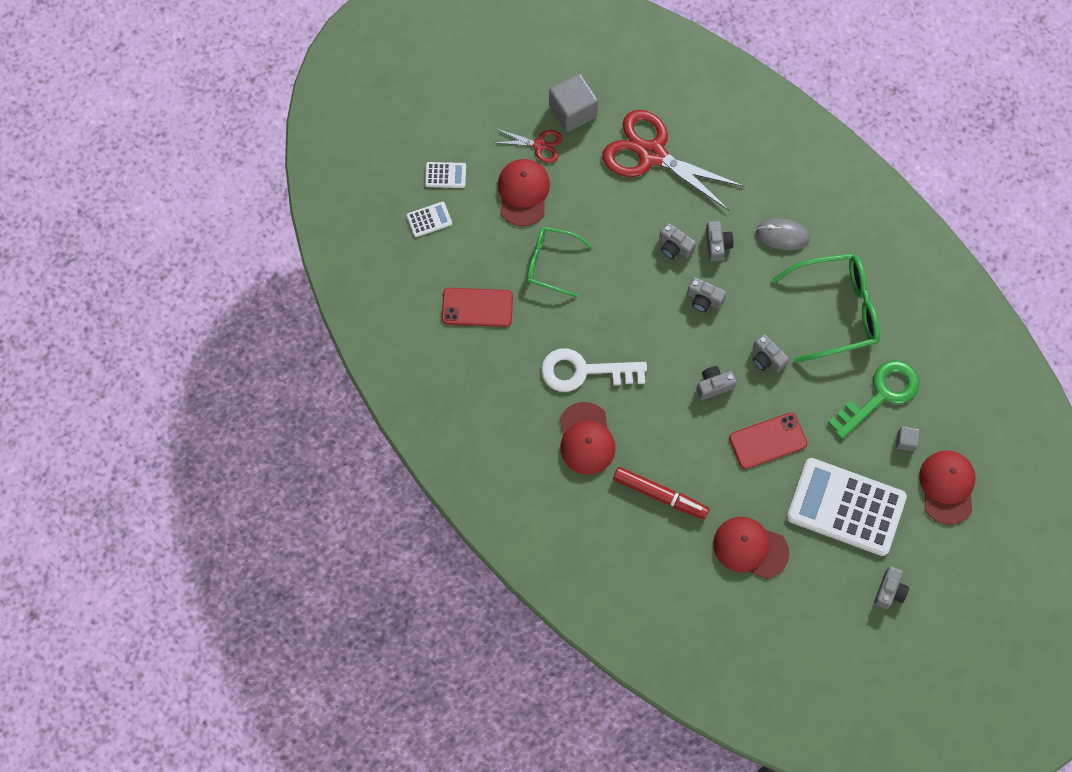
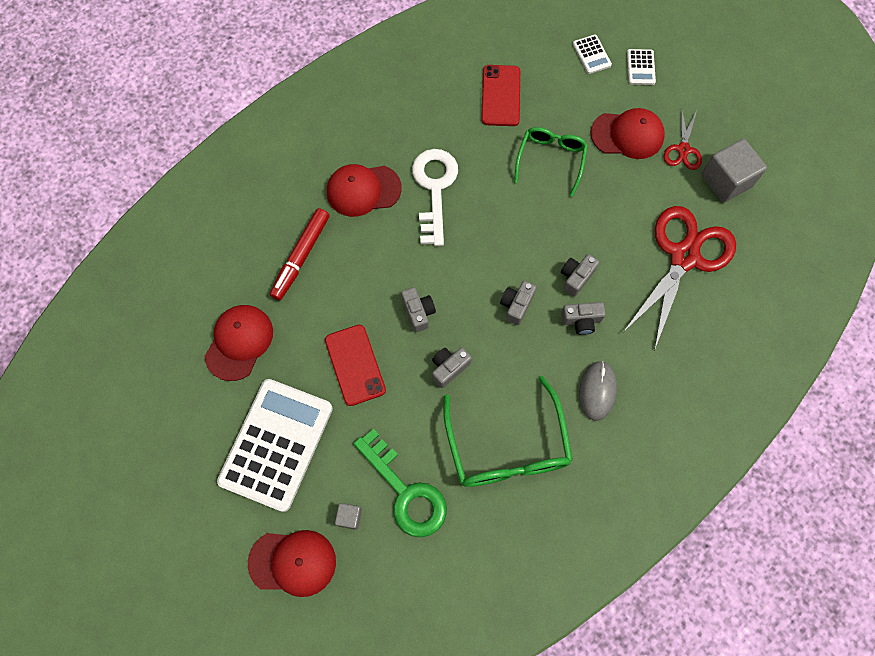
camera: 90 degrees right, 0 degrees up
grey camera [874,566,909,609] -> none

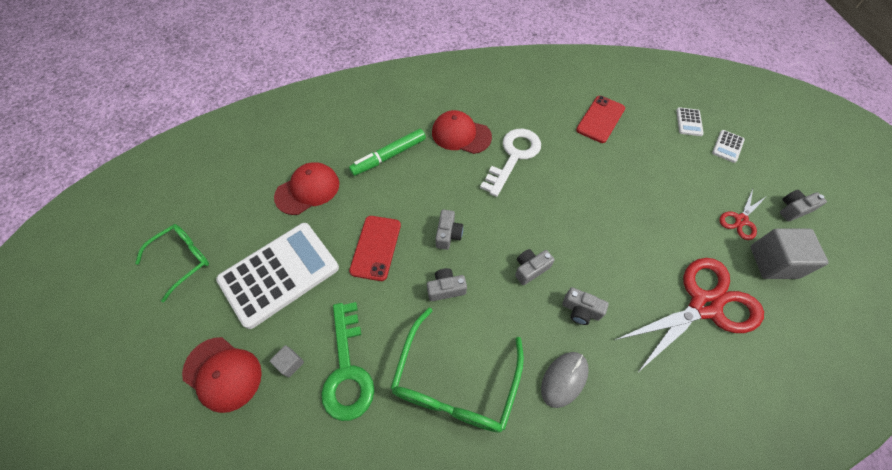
camera: 30 degrees right, 10 degrees down
red marker [270,208,329,301] -> green marker [349,129,426,176]
green glasses [514,127,588,197] -> green glasses moved to [135,224,209,302]
grey camera [561,254,599,297] -> grey camera moved to [780,190,827,221]
red cap [590,108,665,159] -> none

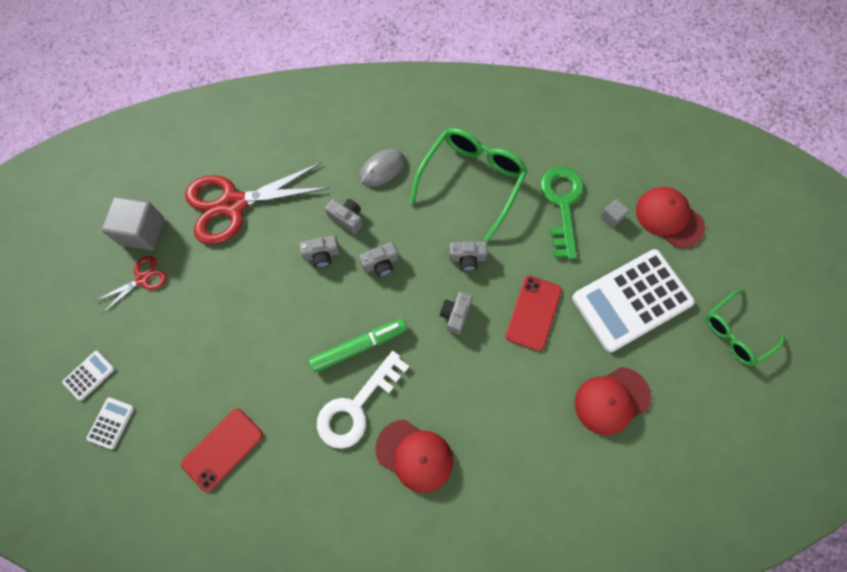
camera: 170 degrees left, 10 degrees up
green marker [349,129,426,176] -> green marker moved to [309,319,407,373]
grey camera [780,190,827,221] -> grey camera moved to [299,235,340,268]

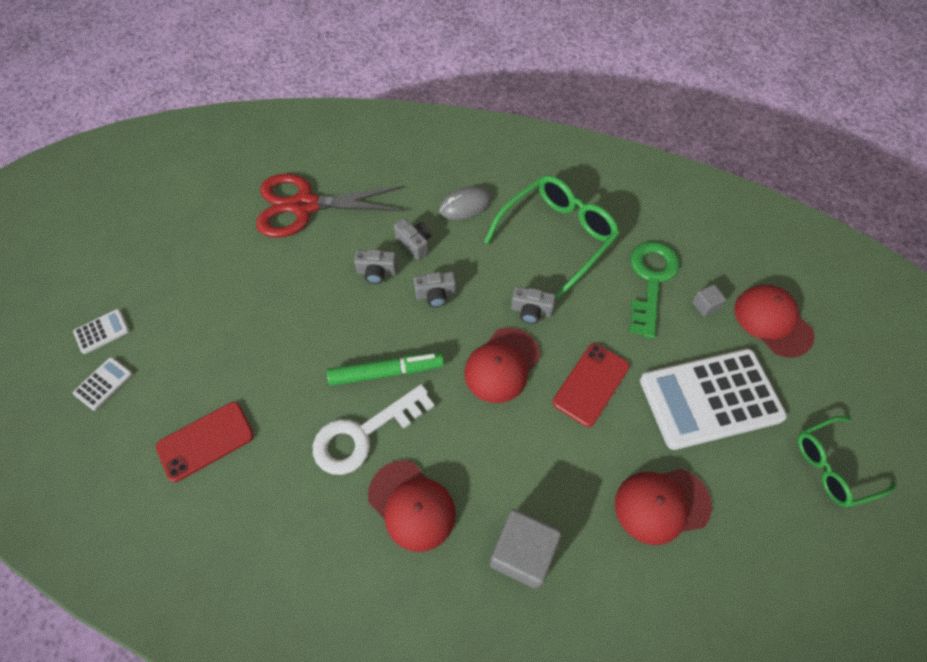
camera: 15 degrees right, 10 degrees down
red scissors [95,256,167,313] -> none
grey cube [101,197,165,250] -> grey cube moved to [490,509,562,589]
grey camera [440,292,473,335] -> red cap [464,328,540,403]

